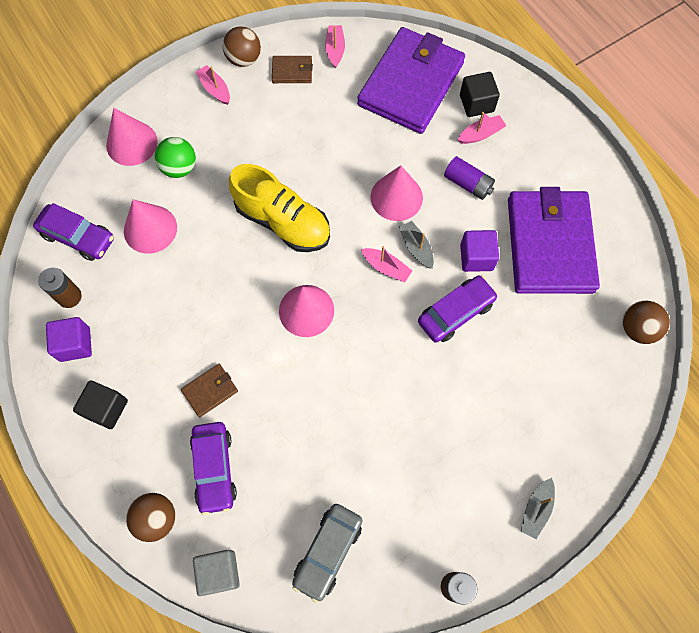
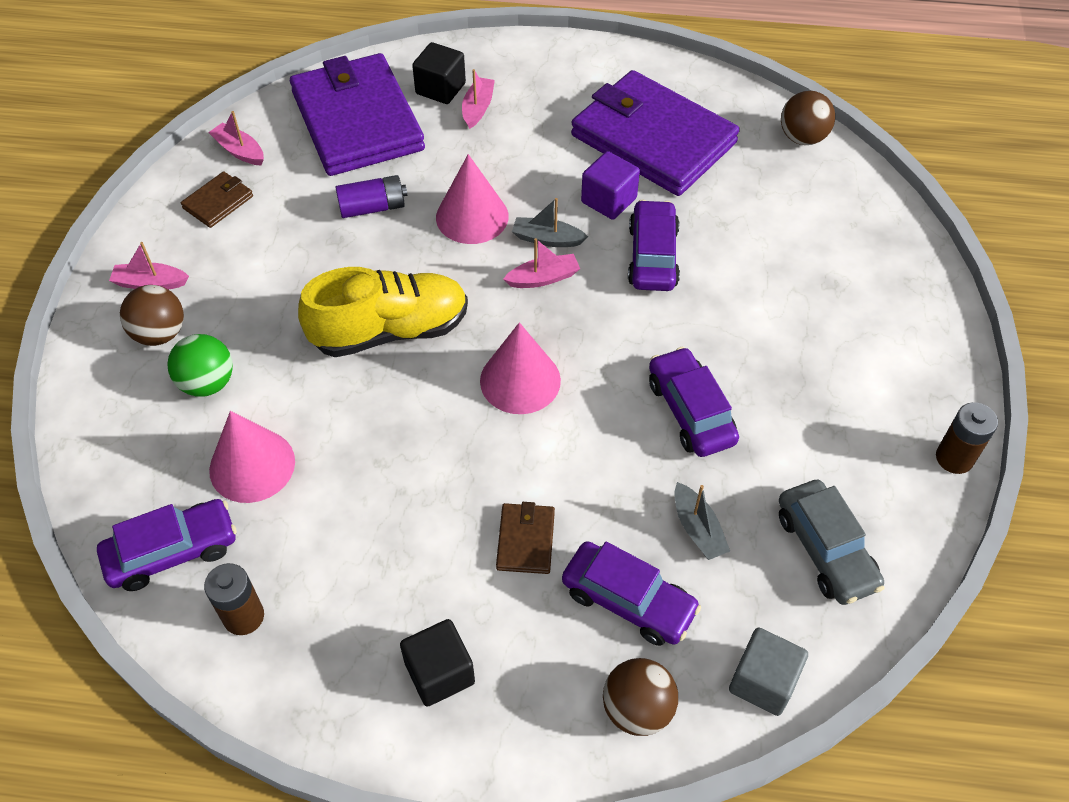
camera: 50 degrees left, 15 degrees down
purple cube [46,317,92,362] -> none
pink cone [106,108,158,166] -> none
brown ball [222,26,261,67] -> brown ball moved to [120,285,184,346]
purple battery [444,156,495,200] -> purple battery moved to [336,175,407,218]
grey boat [521,478,555,539] -> grey boat moved to [675,482,730,560]
none -> purple car [649,347,739,457]

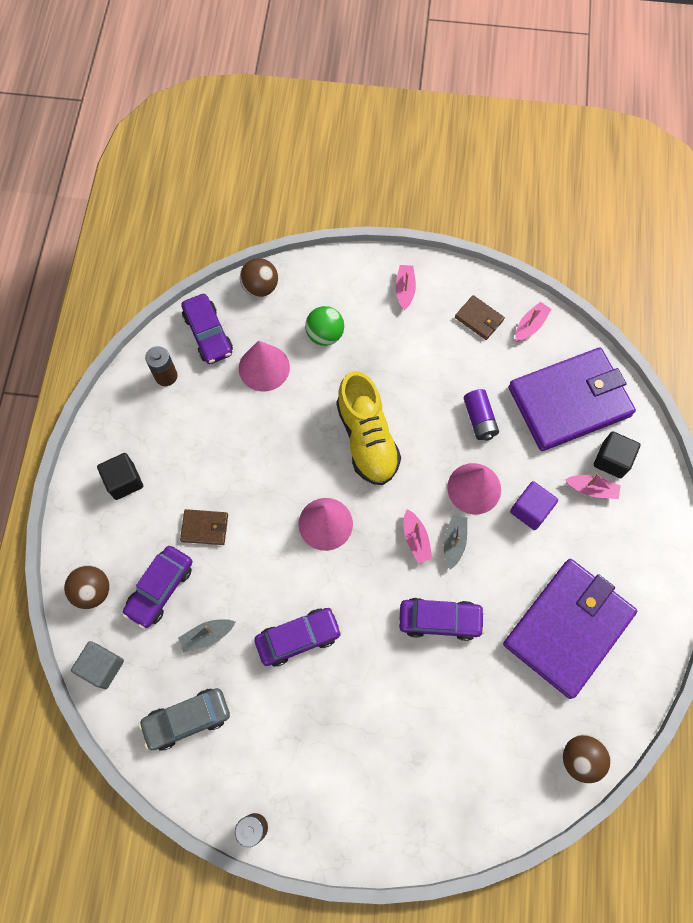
camera: 90 degrees right, 15 degrees up
brown ball [120,285,184,346] -> brown ball moved to [240,258,278,297]
purple cube [581,151,640,220] -> purple cube moved to [510,481,558,530]

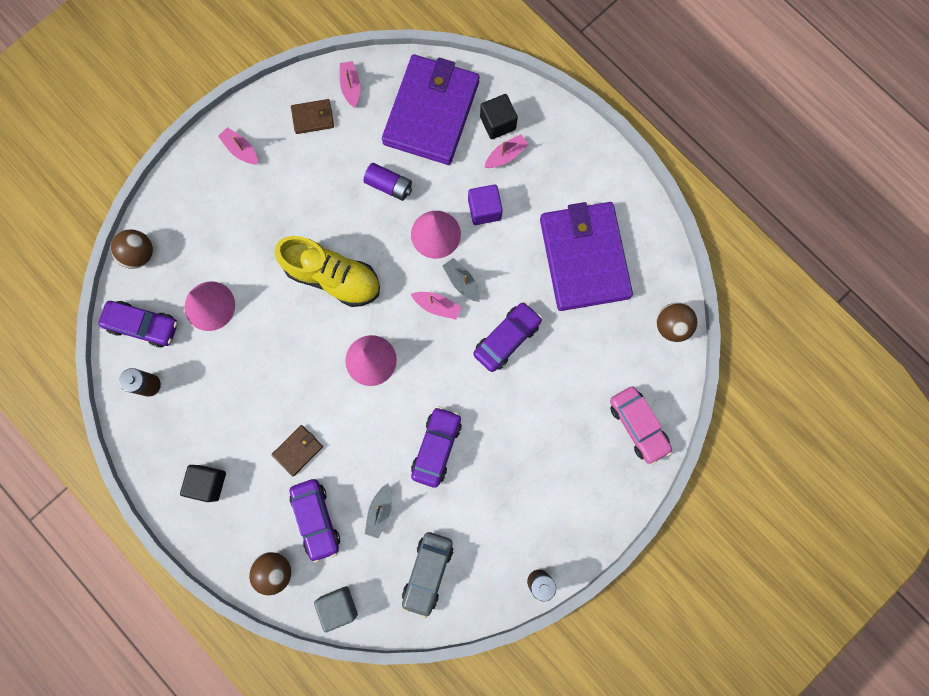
camera: 50 degrees left, 10 degrees up
green ball [305,306,344,346] -> none
none -> pink car [610,386,672,465]

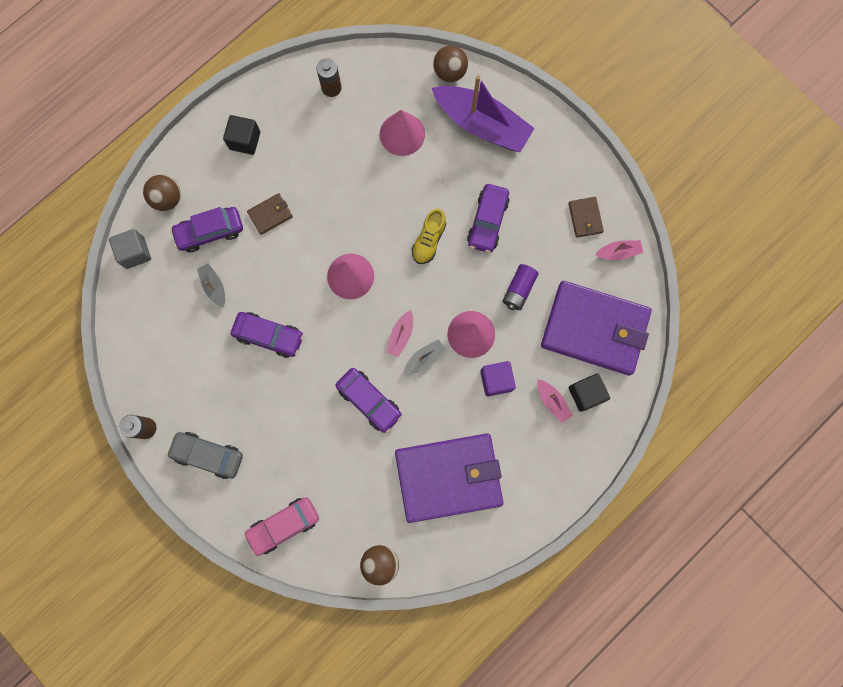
camera: 90 degrees right, 0 degrees up
purple car [98,301,178,348] -> purple car moved to [467,184,510,253]
pink boat [218,127,258,165] -> none
brown wallet [271,425,323,476] -> brown wallet turned 75 degrees counterclockwise [247,193,293,235]
yellow shoe [275,236,380,307] -> yellow shoe [412,209,446,264], size x0.57
grey boat [365,484,392,539] -> grey boat turned 45 degrees clockwise [197,263,225,308]
grey car [402,532,453,618] -> grey car moved to [166,432,243,479]
none -> purple boat [432,75,535,152]

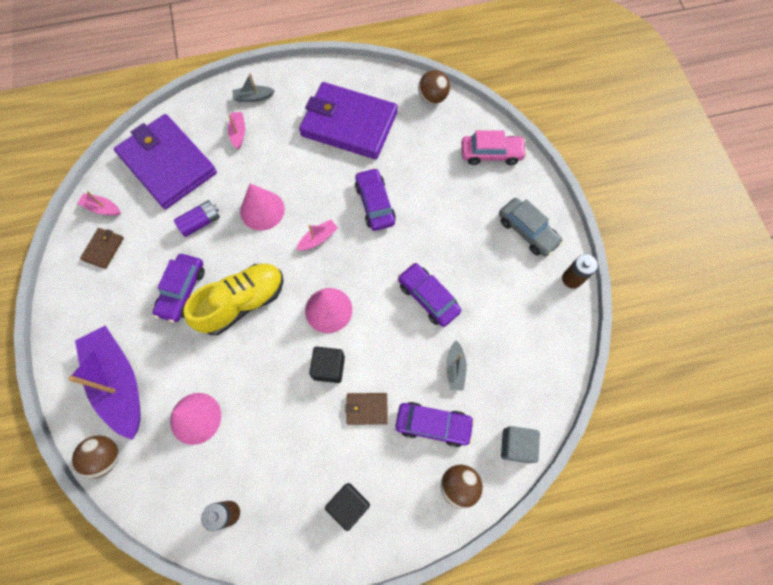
camera: 150 degrees left, 10 degrees down
grey boat [403,339,446,374] -> grey boat moved to [233,73,275,102]
yellow shoe [412,209,446,264] -> yellow shoe [184,264,284,335], size x1.75
purple car [467,184,510,253] -> purple car turned 150 degrees clockwise [152,254,205,322]
purple cube [480,361,516,396] -> none
black cube [569,373,610,412] -> black cube moved to [309,347,345,383]

